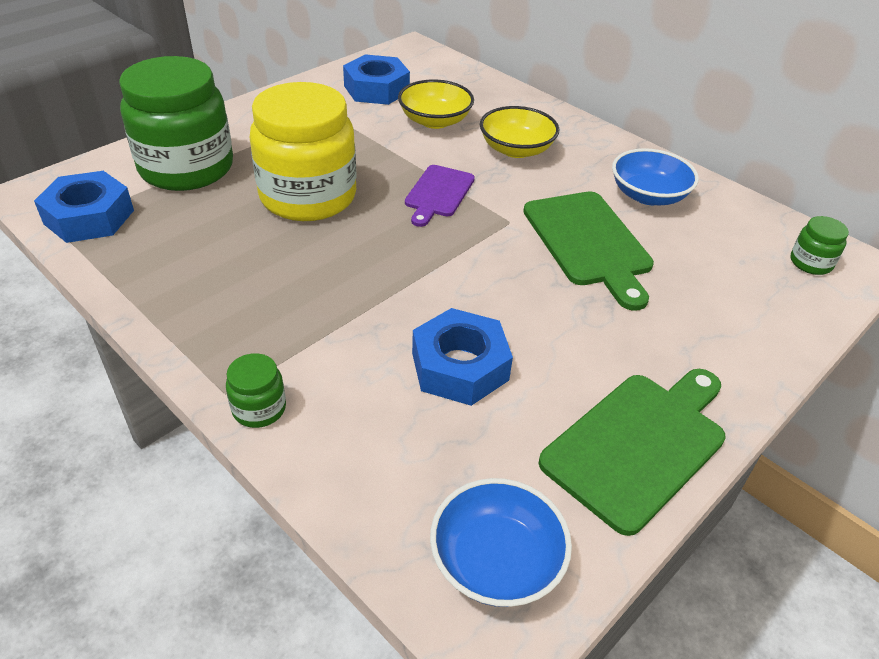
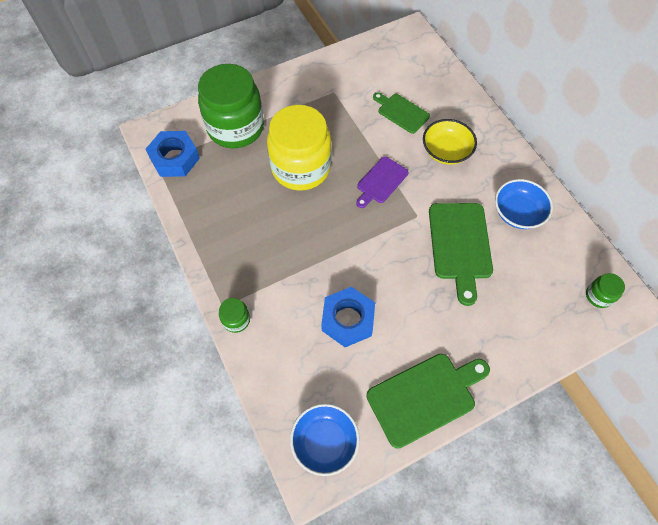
camera: 20 degrees right, 20 degrees up
blue nut [343,54,410,105] -> none
yellow bowl [398,80,474,129] -> green cutting board [373,92,430,134]

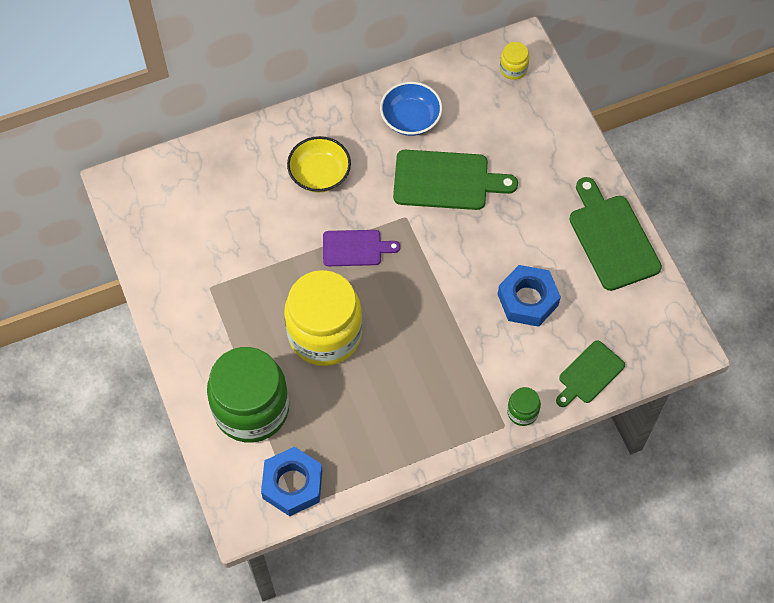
camera: 85 degrees left, 0 degrees up
blue bowl [290,404,360,476] -> none
purple cutting board [356,156,409,208] -> purple cutting board turned 45 degrees counterclockwise [323,230,400,266]
green cutting board [373,92,430,134] -> green cutting board moved to [556,340,625,407]
green jar [586,273,625,308] -> yellow jar [500,42,529,80]

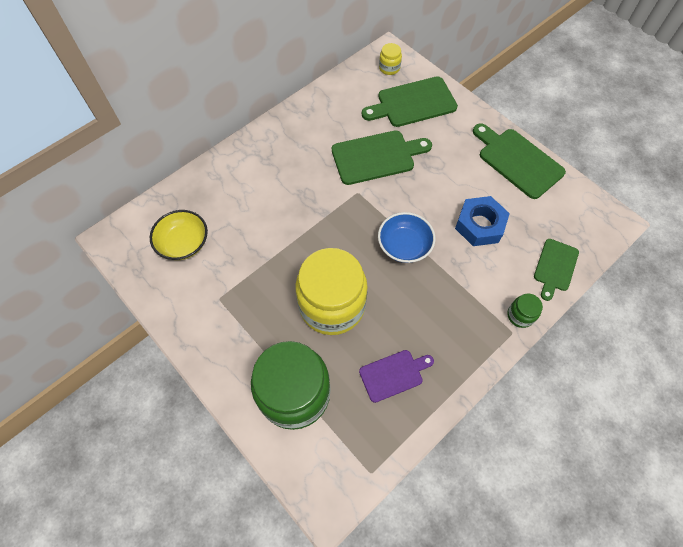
camera: 20 degrees left, 0 degrees up
blue nut [261,447,322,516] -> none
yellow bowl [287,136,351,193] -> yellow bowl moved to [150,210,208,260]
purple cutting board [323,230,400,266] -> purple cutting board moved to [359,350,434,403]
blue bowl [380,81,442,136] -> blue bowl moved to [378,212,435,263]
none -> green cutting board [362,76,458,127]

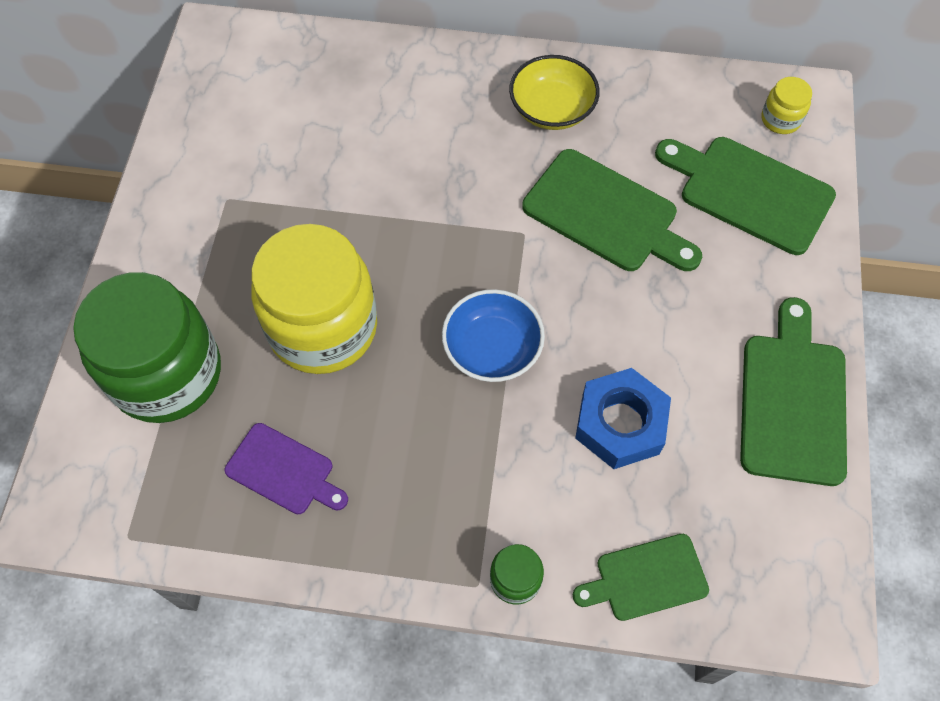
camera: 50 degrees right, 0 degrees up
yellow bowl [150,210,208,260] -> yellow bowl moved to [509,55,600,130]

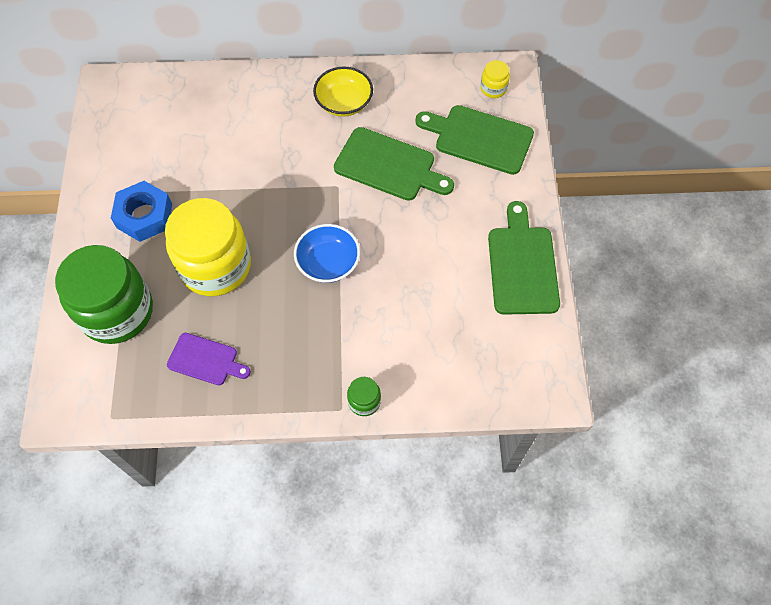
camera: 10 degrees left, 0 degrees up
green cutting board [573,534,709,621] -> none
blue nut [575,368,671,469] -> blue nut moved to [111,181,172,242]

